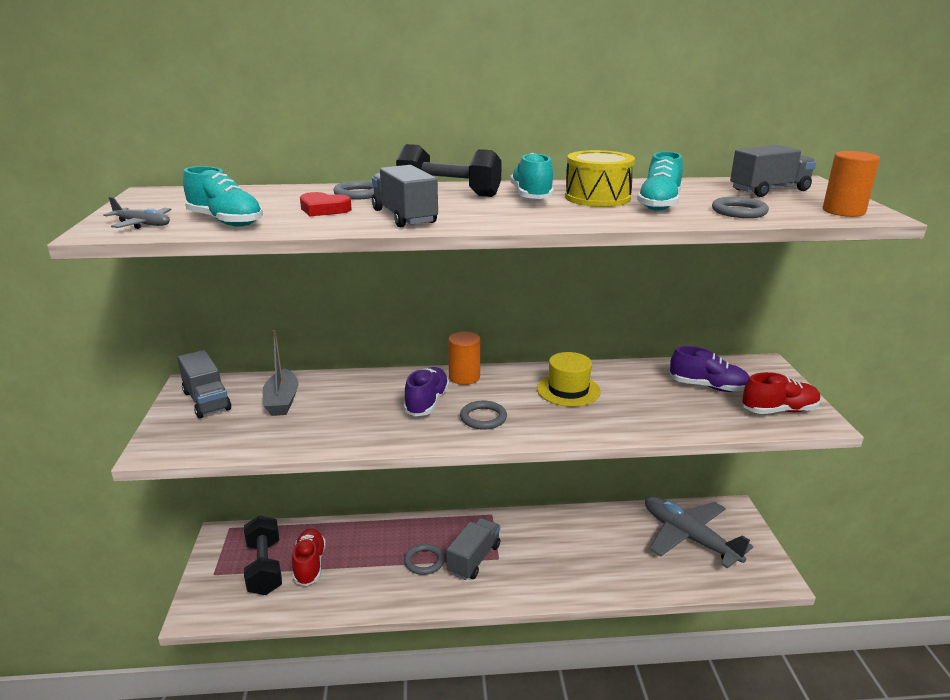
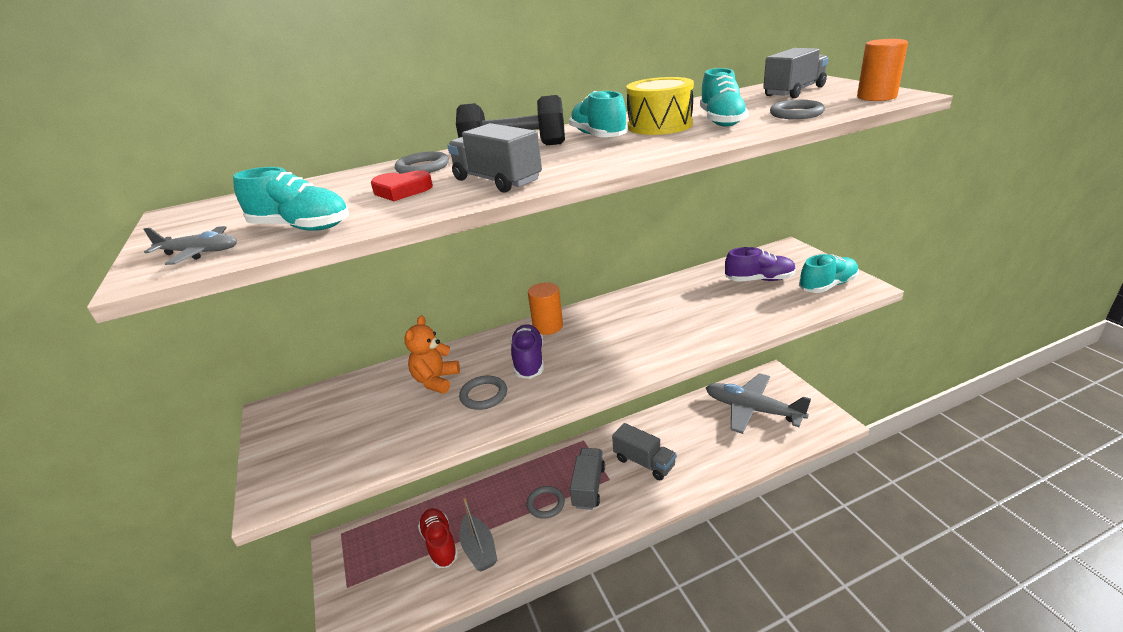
camera: 15 degrees left, 5 degrees up
grey truck [177,350,231,418] -> grey truck moved to [612,423,677,480]
black dumbbell [244,515,282,595] -> none
grey boat [262,330,298,416] -> grey boat moved to [460,498,497,572]
grey ring [460,401,507,430] -> grey ring moved to [459,376,507,410]
yellow hat [537,352,601,407] -> none
red shoe [742,372,821,414] -> turquoise shoe [799,254,859,293]
none -> orange teddy bear [404,316,460,394]

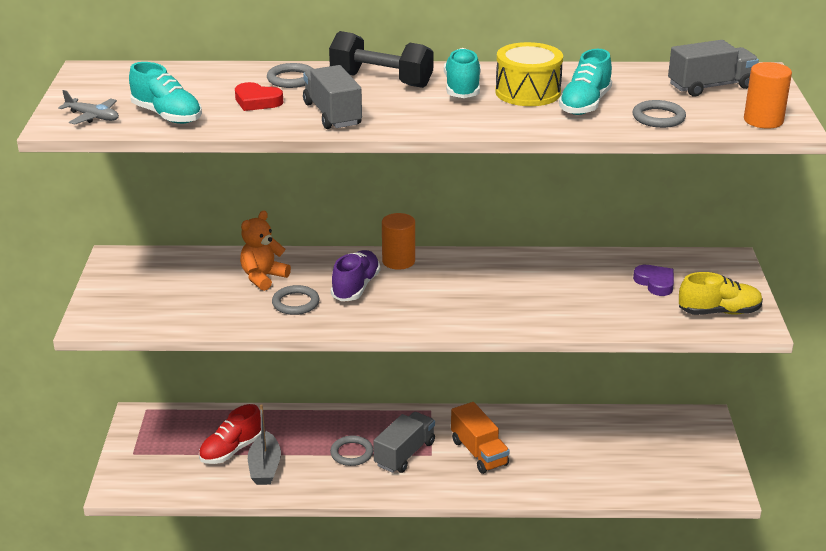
camera: 20 degrees right, 0 degrees up
red shoe [418,508,458,568] -> red shoe turned 135 degrees counterclockwise [199,404,261,464]
grey truck [612,423,677,480] -> orange truck [451,402,509,474]
grey plane [706,373,811,434] -> none
purple shoe [725,247,796,282] -> purple heart [633,265,674,296]
turquoise shoe [799,254,859,293] -> yellow shoe [679,272,763,315]

